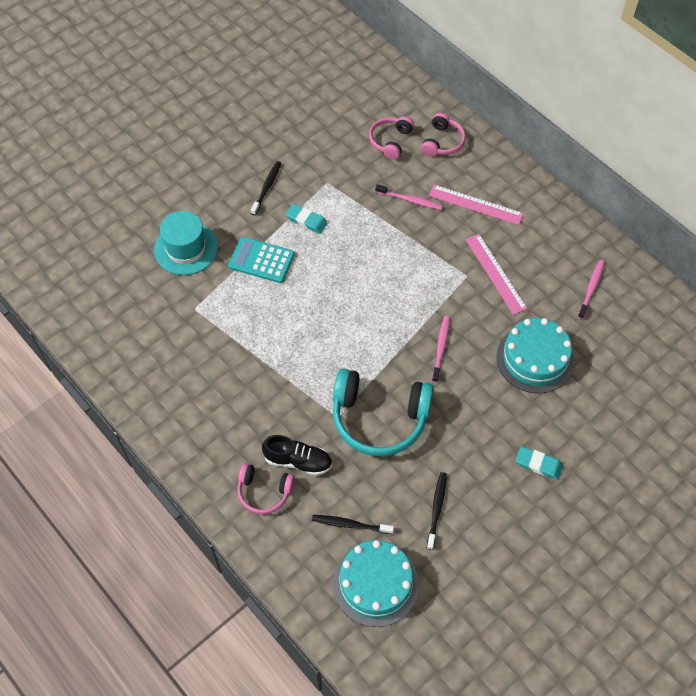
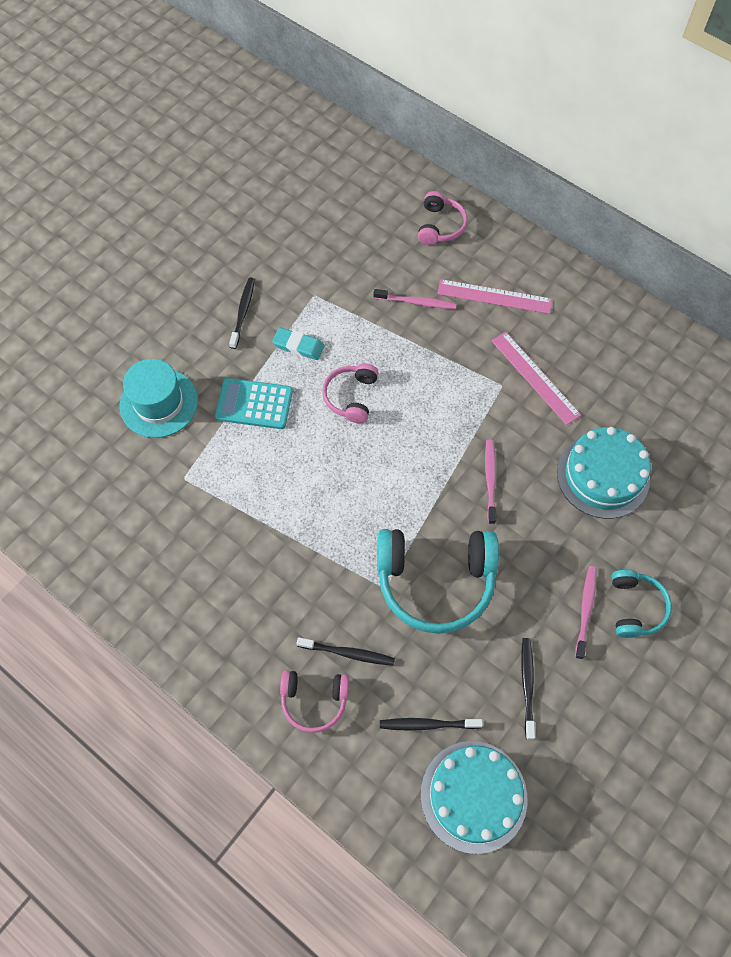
camera: 10 degrees left, 5 degrees up
black shoe [262,435,332,476] -> black toothbrush [297,637,395,666]
pink headphones [369,116,414,160] -> pink headphones moved to [322,363,378,423]
turquoise eraser [516,446,563,480] -> turquoise headphones [612,570,672,638]
pink toothbrush [578,260,605,319] -> pink toothbrush moved to [575,566,596,659]

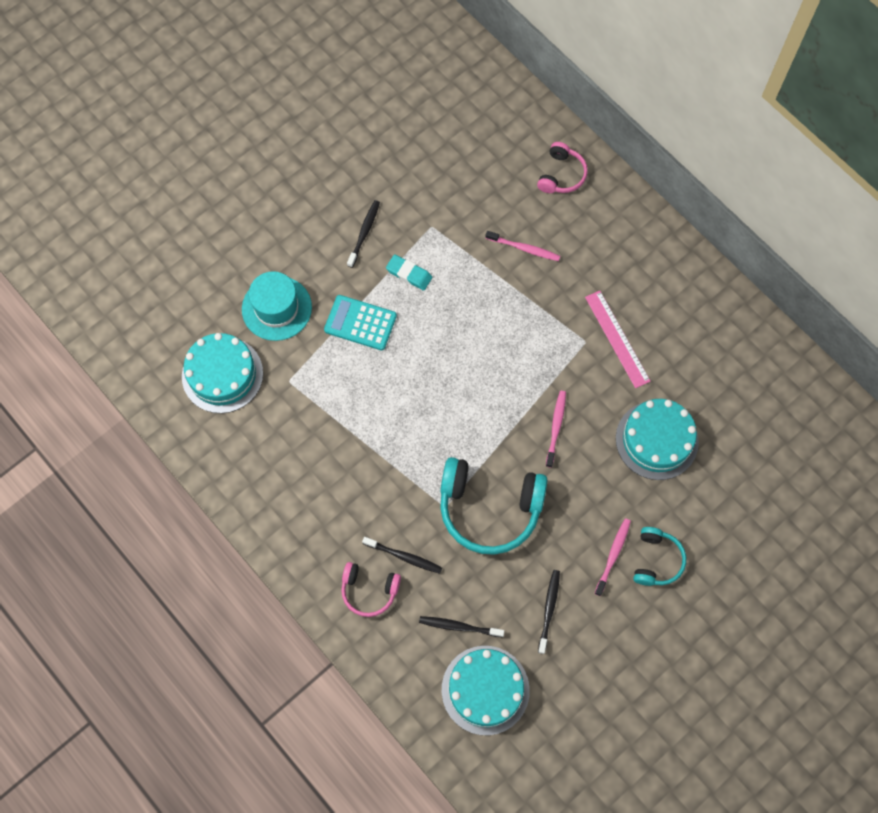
camera: 10 degrees right, 5 degrees up
pink headphones [322,363,378,423] -> none
pink ruler [437,279,552,314] -> none
none -> turquoise cake [182,333,263,413]

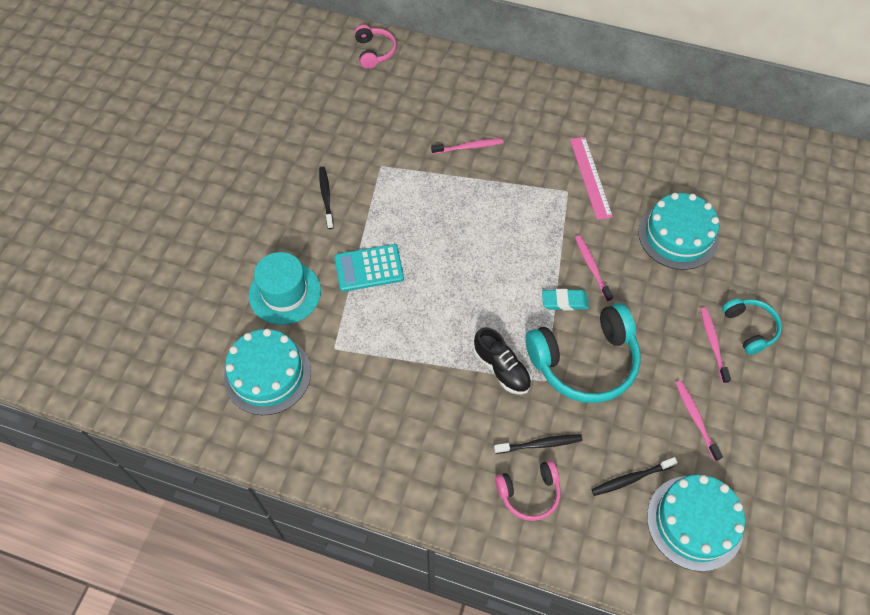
camera: 30 degrees left, 10 degrees down
turquoise eraser [386,254,432,291] -> turquoise eraser moved to [542,289,589,310]
pink headphones [537,142,588,193] -> pink headphones moved to [354,25,397,69]
black toothbrush [538,570,560,654] -> pink toothbrush [675,380,723,461]
pink ruler [585,291,651,388] -> pink ruler turned 45 degrees clockwise [570,137,613,220]
none -> black shoe [473,327,531,394]

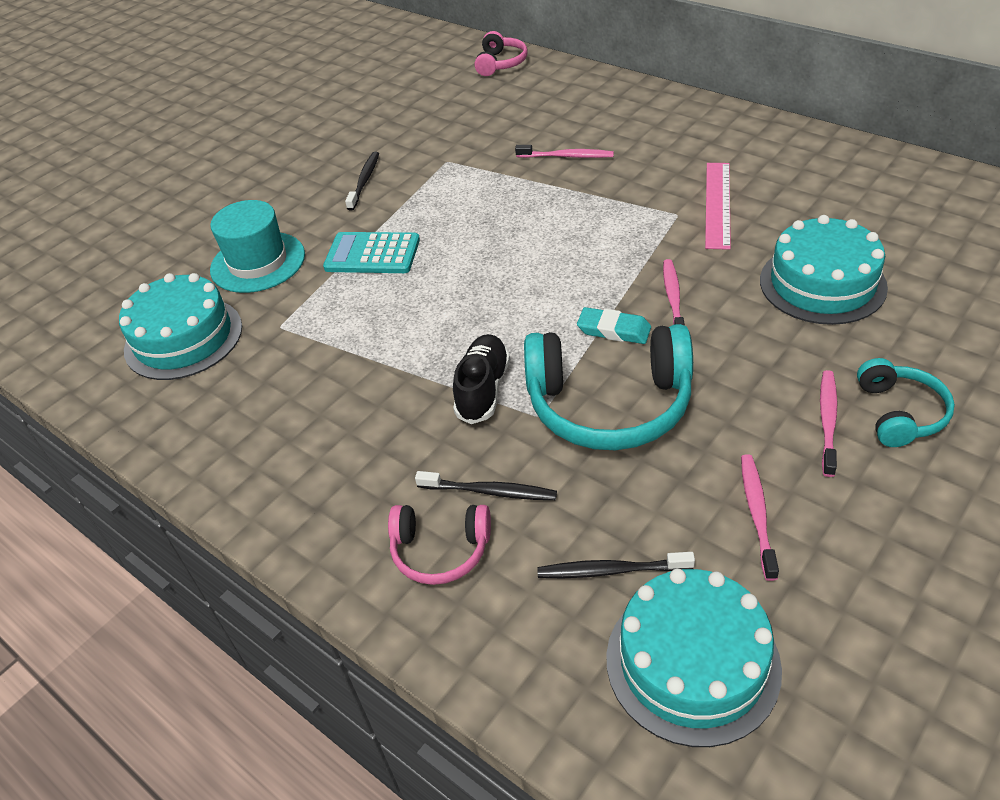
camera: 25 degrees right, 15 degrees down
black shoe [473,327,531,394] -> black shoe turned 150 degrees counterclockwise [453,334,510,424]

